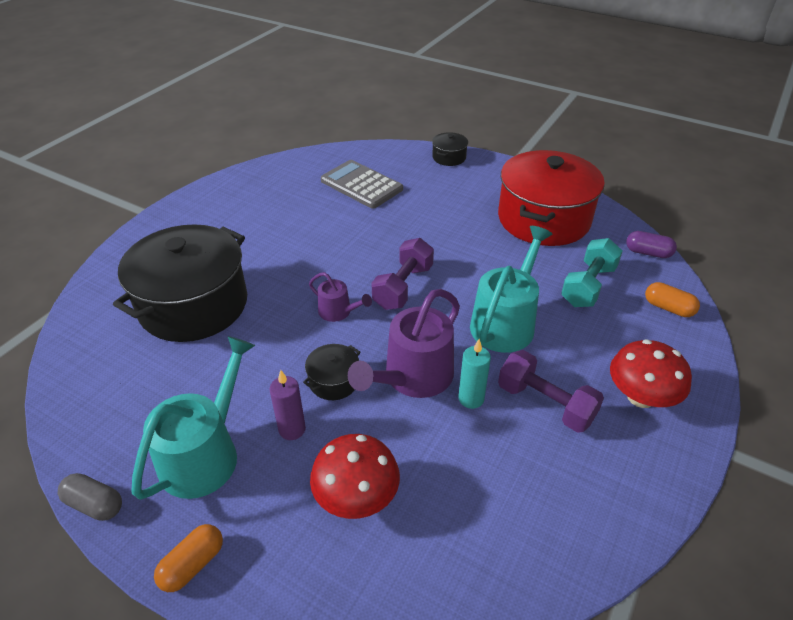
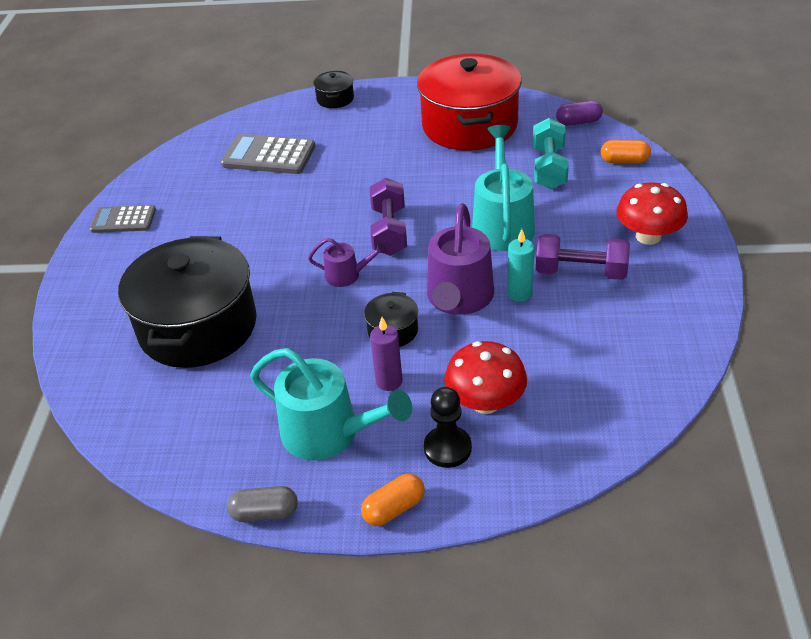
camera: 25 degrees left, 0 degrees up
turquoise watering can [131,336,256,500] -> turquoise watering can turned 120 degrees clockwise [250,348,412,461]
orange capsule [154,524,223,592] -> orange capsule turned 45 degrees clockwise [361,474,425,526]
none -> grey calculator [90,205,156,233]
none -> black pawn [424,387,472,468]

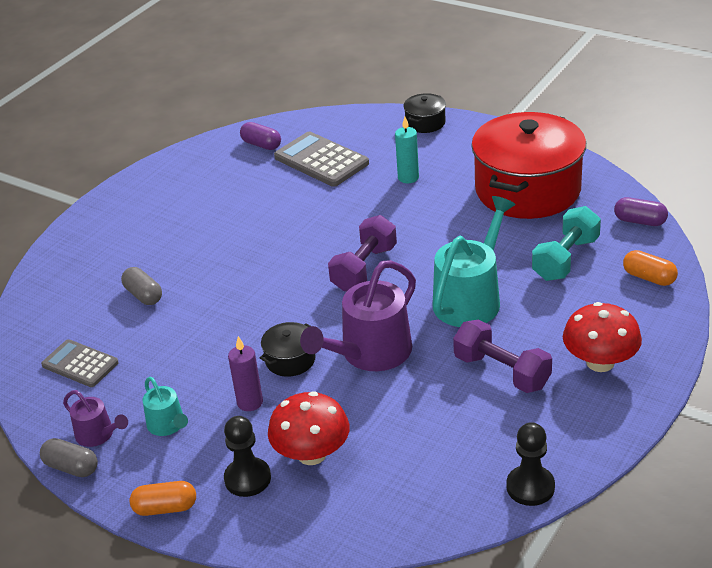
camera: 30 degrees right, 5 degrees down
grey calculator [90,205,156,233] -> grey calculator moved to [41,339,119,387]
black pot [118,236,257,368] -> grey capsule [121,267,162,305]
turquoise watering can [250,348,412,461] -> turquoise watering can [143,377,188,436], size x0.52
purple watering can [308,238,387,287] -> purple watering can moved to [63,390,128,447]
turquoise candle [508,229,534,302] -> turquoise candle moved to [395,117,419,183]
none -> purple capsule [240,122,281,150]
none -> black pawn [506,422,555,506]

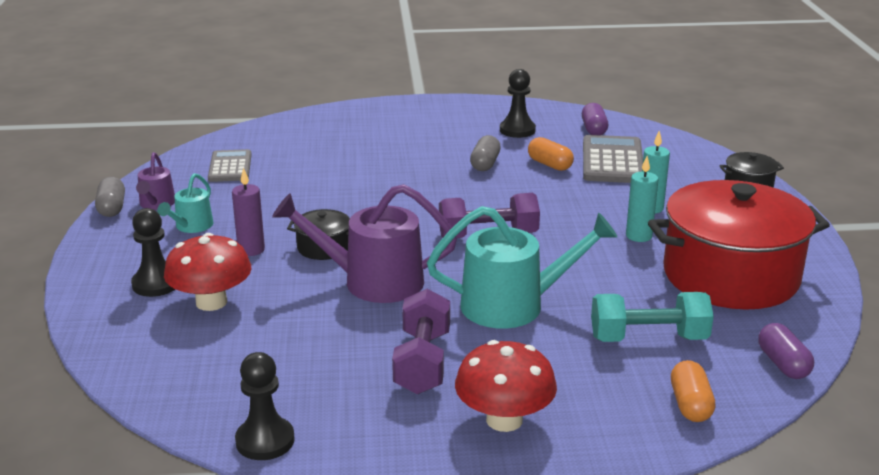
camera: 50 degrees right, 10 degrees down
grey capsule [121,267,162,305] -> grey capsule moved to [470,135,501,171]
orange capsule [130,481,196,516] -> orange capsule moved to [528,137,574,171]
none -> black pawn [500,69,536,138]
none -> turquoise candle [626,156,659,242]

